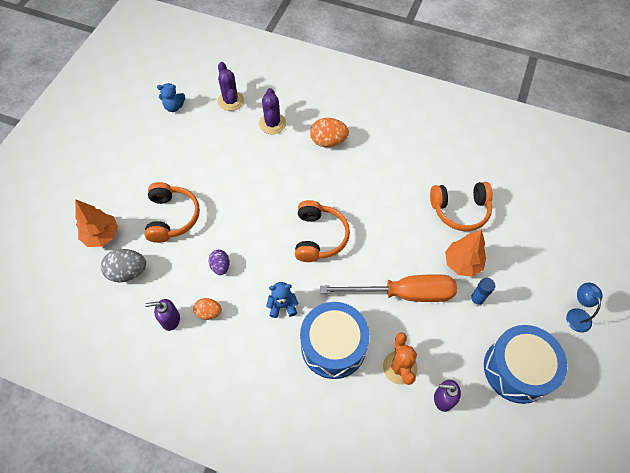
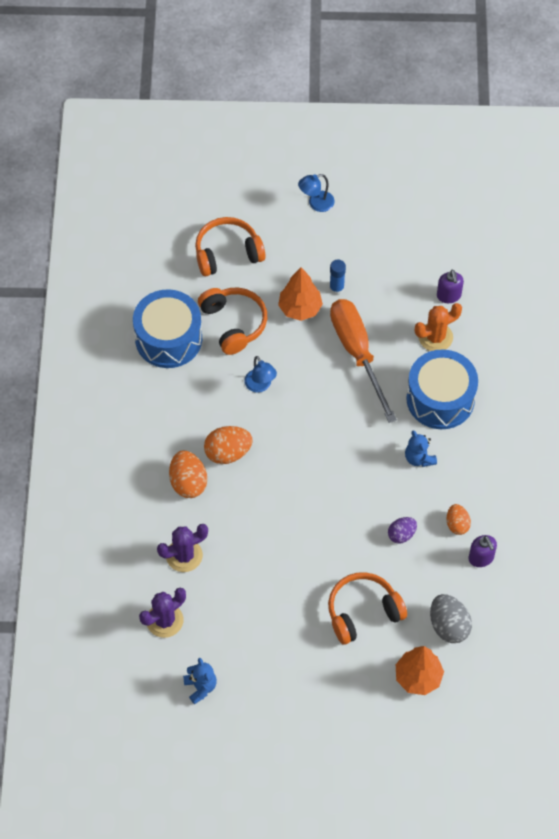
camera: 110 degrees left, 0 degrees up
orange headphones [295,200,350,262] -> orange headphones moved to [195,217,265,276]
blue drum [484,325,567,404] -> blue drum moved to [133,289,202,368]
none -> orange egg [204,426,253,464]
none -> blue lamp [244,356,277,393]

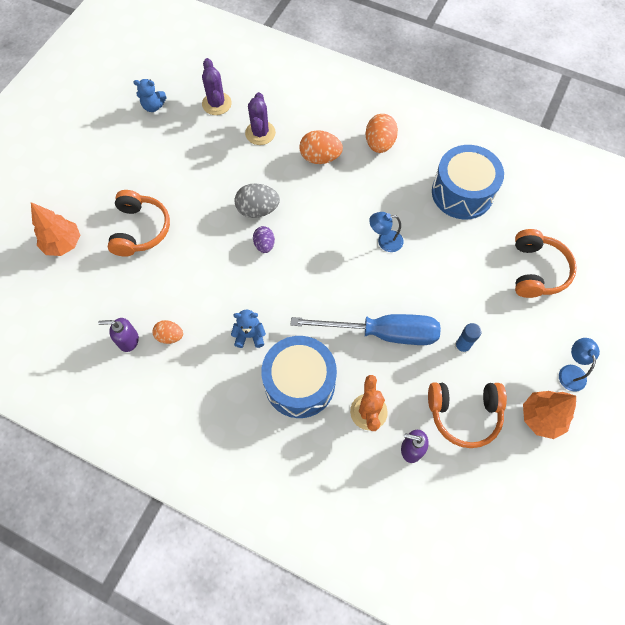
camera: 115 degrees right, 5 degrees up
orange headphones [198,288,267,355] -> orange headphones moved to [428,382,507,448]
orange egg [204,426,253,464] -> orange egg moved to [365,114,398,153]
orange tree [278,267,323,321] -> orange tree moved to [523,391,576,439]
orange screwdriver [330,299,397,423] -> blue screwdriver [291,314,441,345]
purple egg [388,517,417,544] -> purple egg moved to [253,226,275,253]
grey egg [430,594,472,643] -> grey egg moved to [235,183,280,218]

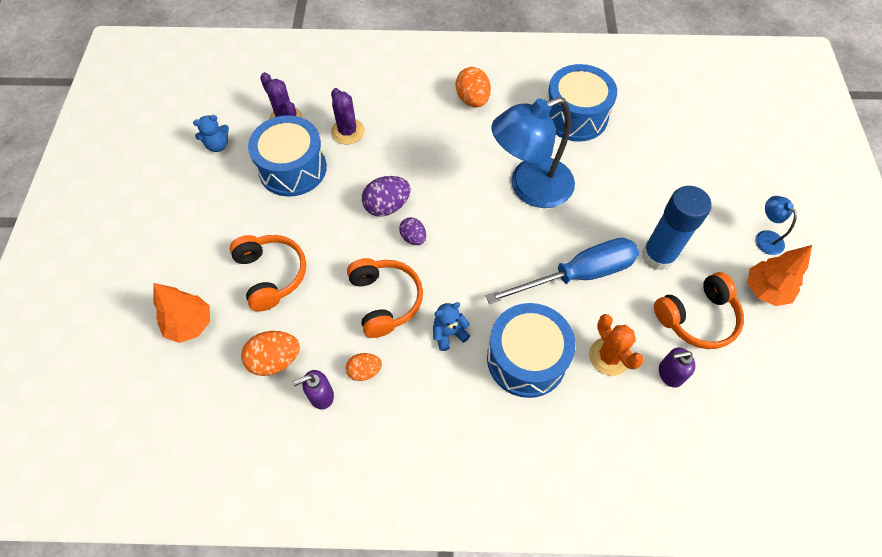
camera: 25 degrees left, 5 degrees down
grey egg [235,183,280,218] -> purple egg [362,176,411,217]
orange egg [300,130,343,164] -> orange egg moved to [241,331,300,376]
blue lamp [369,212,404,252] -> blue lamp [492,97,575,208], size x2.33
blue glue stick [455,323,481,354] -> blue glue stick [642,186,711,271], size x2.03
orange headphones [515,229,577,298] -> orange headphones moved to [347,258,423,338]
none -> blue drum [248,115,327,197]

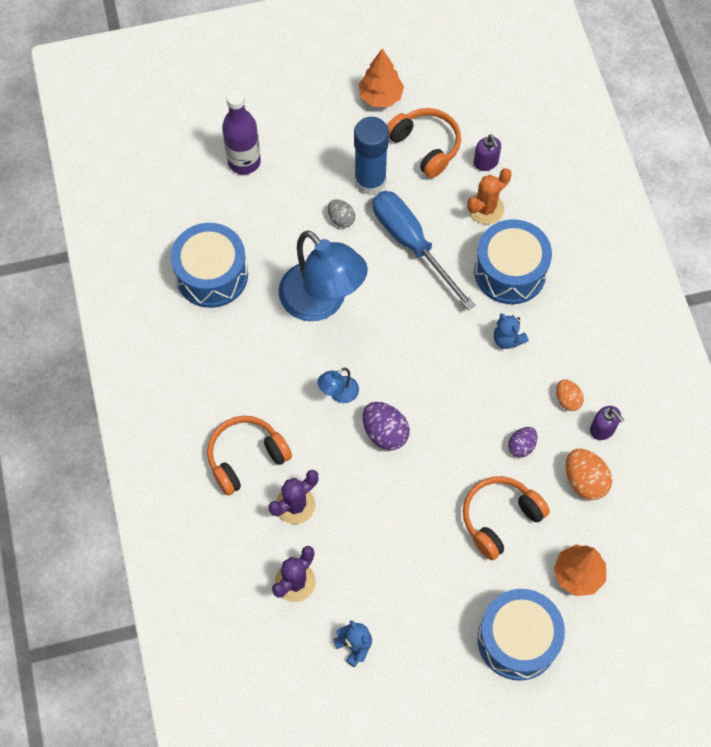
camera: 105 degrees left, 5 degrees up
blue drum [248,115,327,197] -> blue drum moved to [478,589,565,681]
orange headphones [347,258,423,338] -> orange headphones moved to [207,416,292,496]
purple egg [399,217,426,245] -> purple egg moved to [508,427,537,458]
orange egg [456,67,491,107] -> none
blue lamp [756,196,797,255] -> blue lamp moved to [317,368,359,403]
none -> purple bottle [222,89,261,175]
none -> grey egg [328,199,355,227]

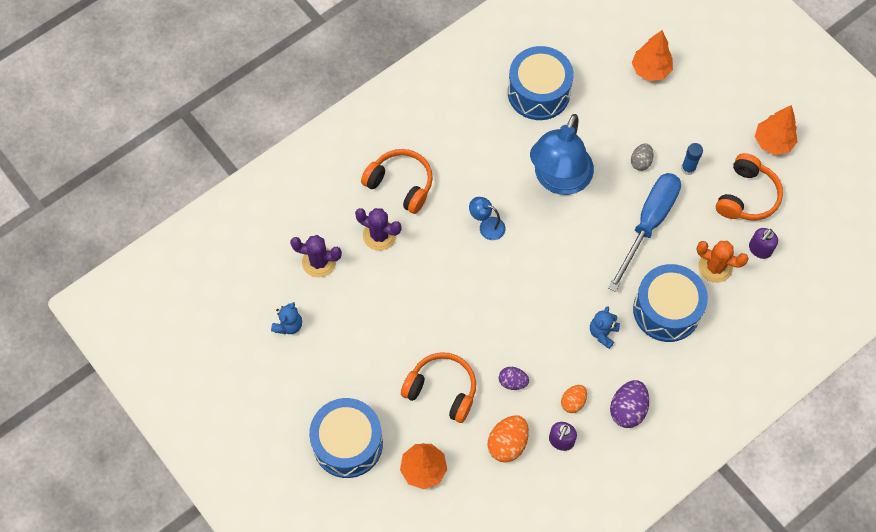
camera: 65 degrees right, 0 degrees up
purple bottle [222,89,261,175] -> orange tree [632,30,673,81]
blue glue stick [354,117,389,195] -> blue glue stick [681,143,703,175], size x0.49
purple egg [363,402,410,450] -> purple egg moved to [610,380,649,428]

